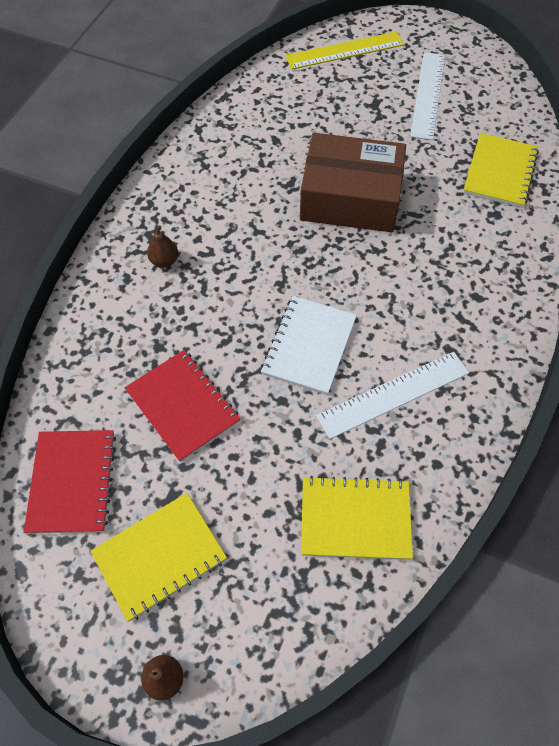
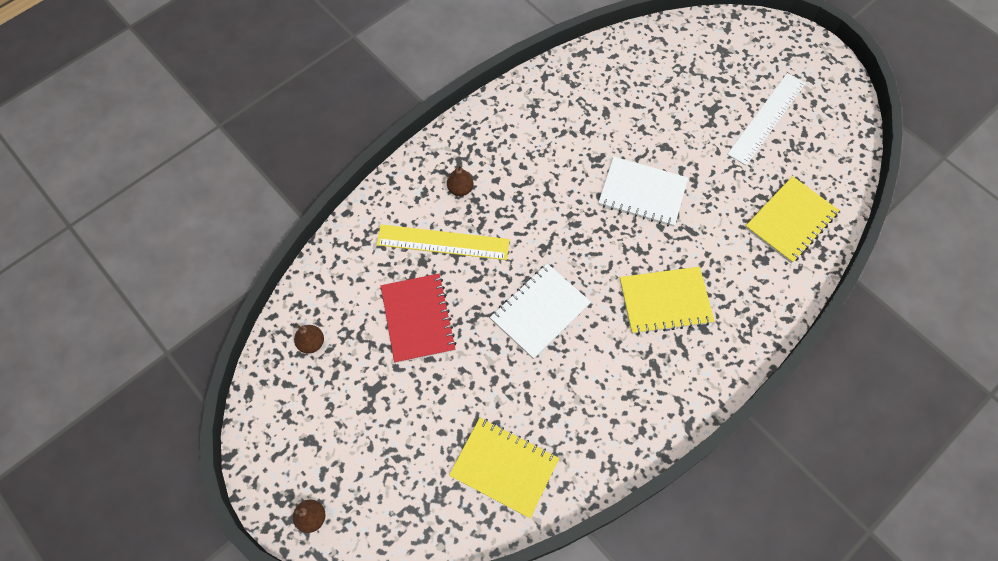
camera: 25 degrees right, 5 degrees up
red notebook [24,430,116,534] -> brown pear [294,325,324,354]
yellow notebook [90,493,227,622] -> yellow notebook moved to [620,267,714,335]
yellow ruler [285,32,404,70] -> yellow ruler moved to [377,225,510,260]
brown box [300,133,406,232] -> white notebook [598,157,688,227]
white ruler [316,352,469,439] -> none

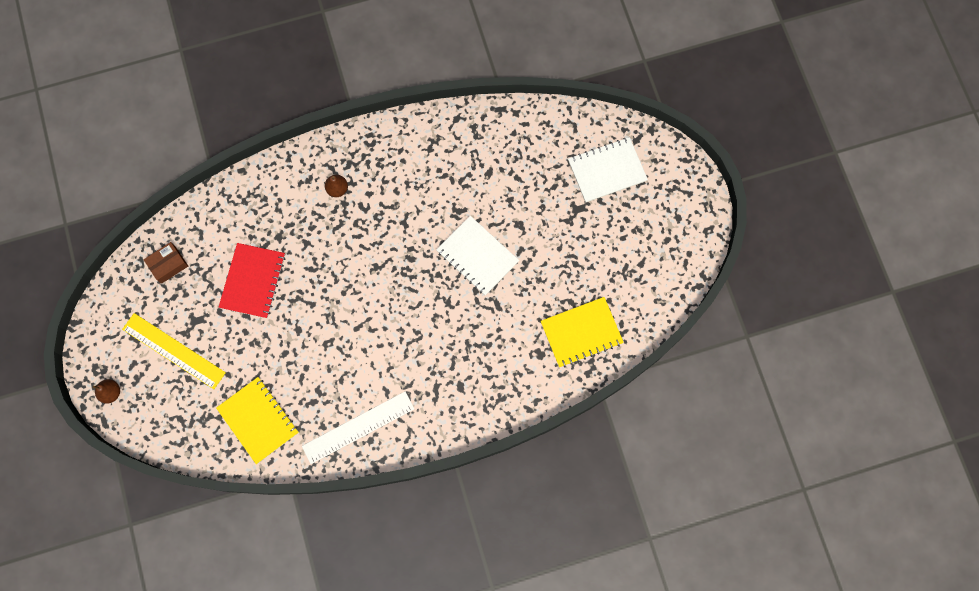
camera: 25 degrees right, 10 degrees up
brown pear [294,325,324,354] -> brown box [143,242,188,284]
yellow ruler [377,225,510,260] -> yellow ruler moved to [122,313,226,389]
white notebook [490,263,591,359] -> white notebook moved to [568,137,648,202]
yellow notebook [620,267,714,335] -> none
white ruler [727,73,806,165] -> white ruler moved to [302,391,414,464]

